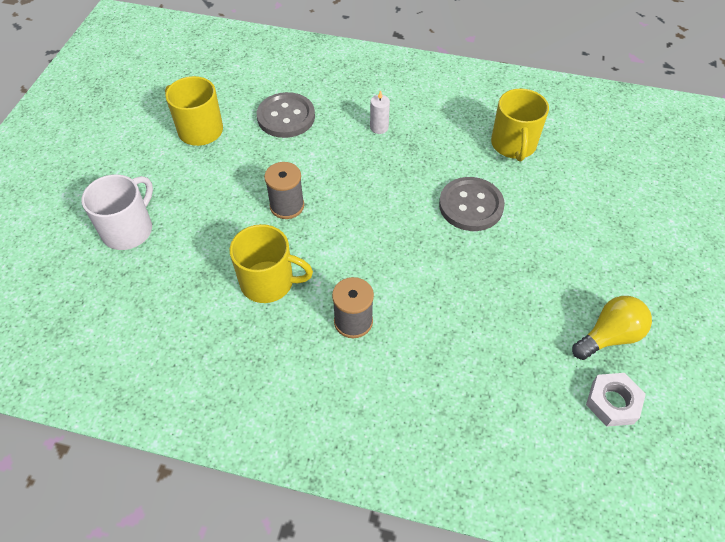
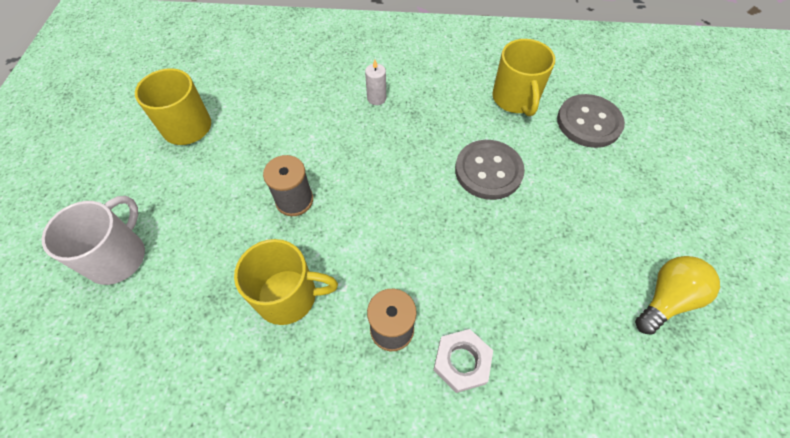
camera: 10 degrees left, 5 degrees up
grey button [256,92,315,138] -> grey button moved to [557,94,625,148]
white nut [586,373,646,427] -> white nut moved to [433,329,493,393]

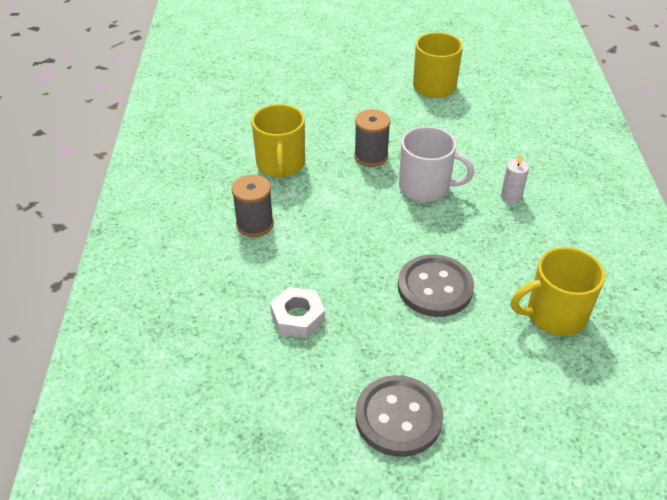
camera: 85 degrees right, 15 degrees down
white mug [42,196,145,285] -> white mug moved to [399,126,474,202]
white nut [433,329,493,393] -> white nut moved to [270,287,325,338]
grey button [557,94,625,148] -> grey button moved to [355,375,443,457]
yellow light bulb [635,256,720,335] -> none

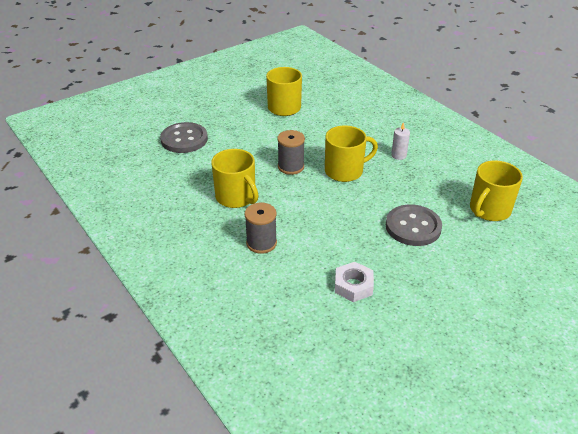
camera: 35 degrees left, 5 degrees down
grey button [355,375,443,457] -> grey button moved to [160,122,208,153]
white mug [399,126,474,202] -> yellow mug [325,126,378,182]

